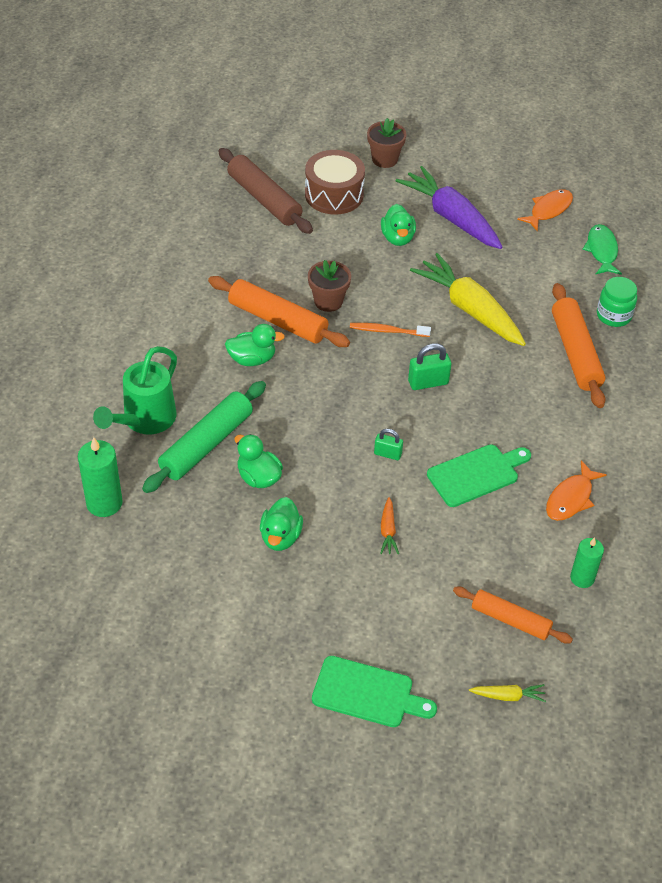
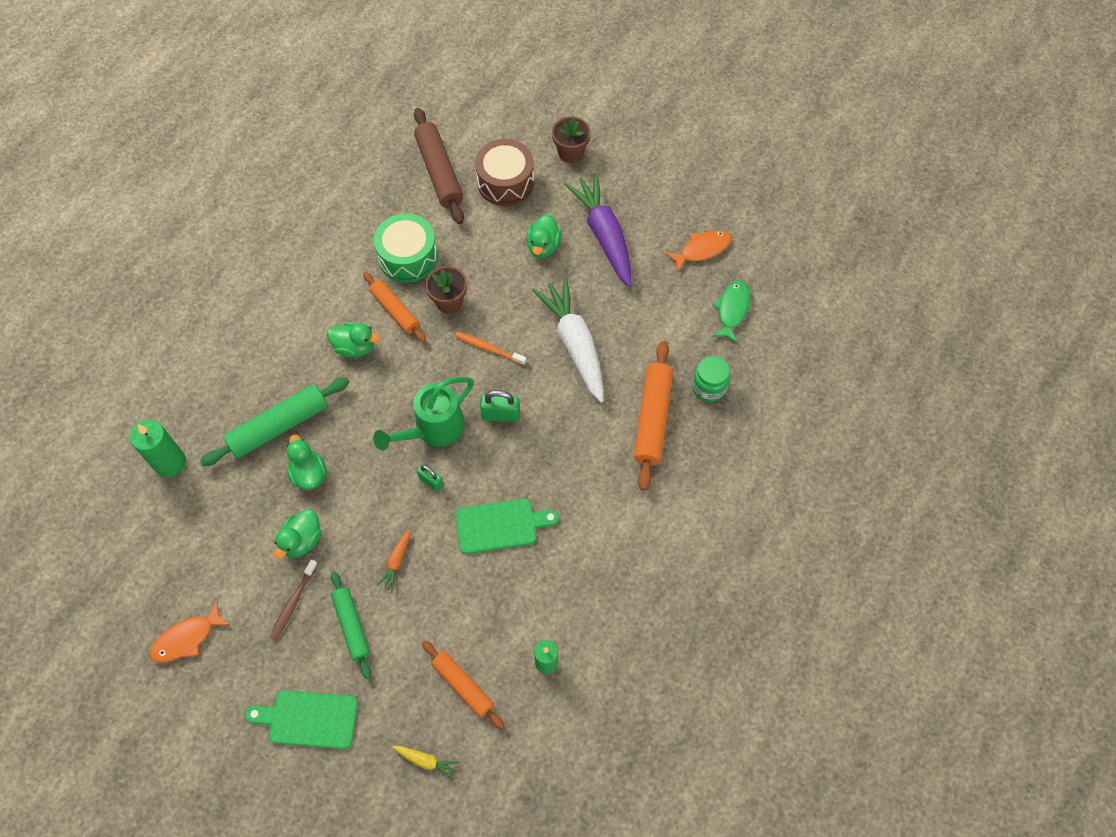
camera: 20 degrees right, 15 degrees up
green watering can [93,346,177,434] -> green watering can moved to [373,377,474,450]
orange rolling pin [208,276,350,347] -> orange rolling pin [363,272,426,342], size x0.65
green cutting board [312,656,437,727] -> green cutting board turned 150 degrees clockwise [245,690,358,749]
yellow carrot [410,253,526,346] -> white carrot [532,277,604,403]
orange fish [546,460,607,521] -> orange fish moved to [150,601,231,663]
none -> brown toothbrush [270,559,318,640]
none -> green rolling pin [331,571,371,679]
none -> green drum [374,213,438,283]

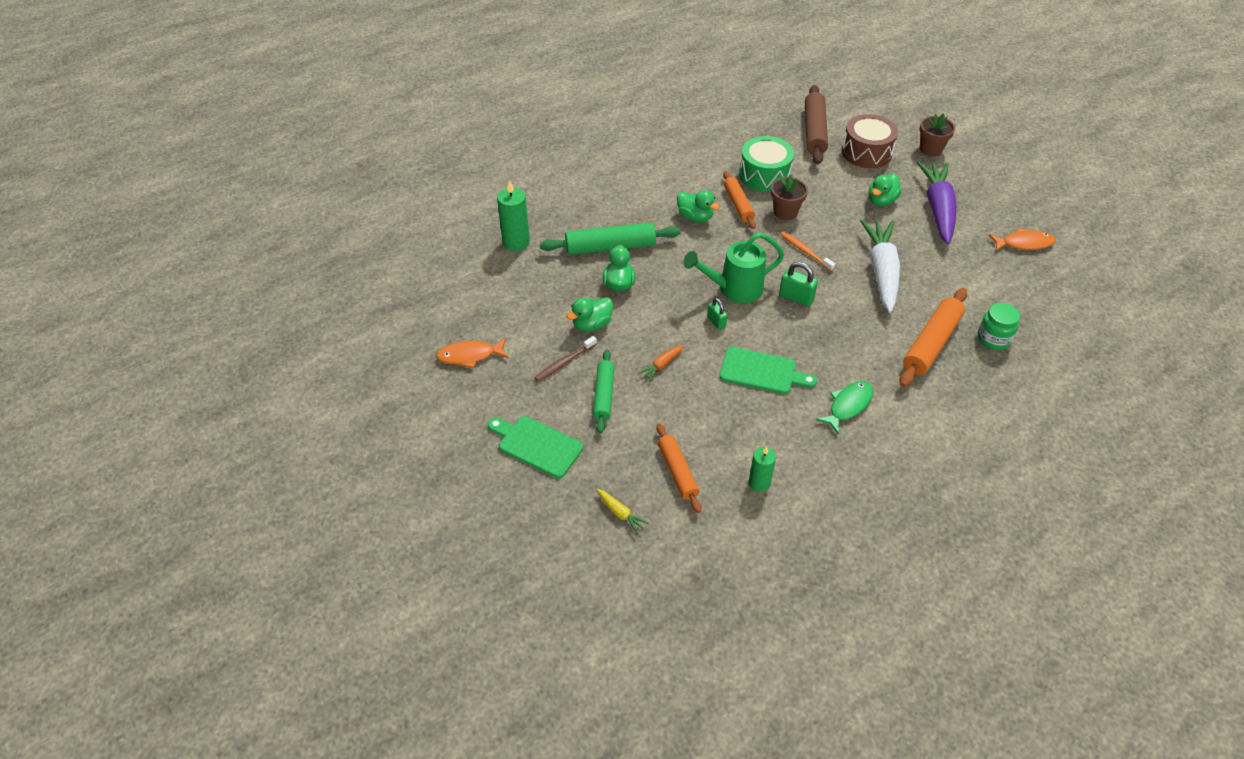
camera: 25 degrees right, 15 degrees down
green fish [712,280,750,343] -> green fish moved to [816,381,874,435]

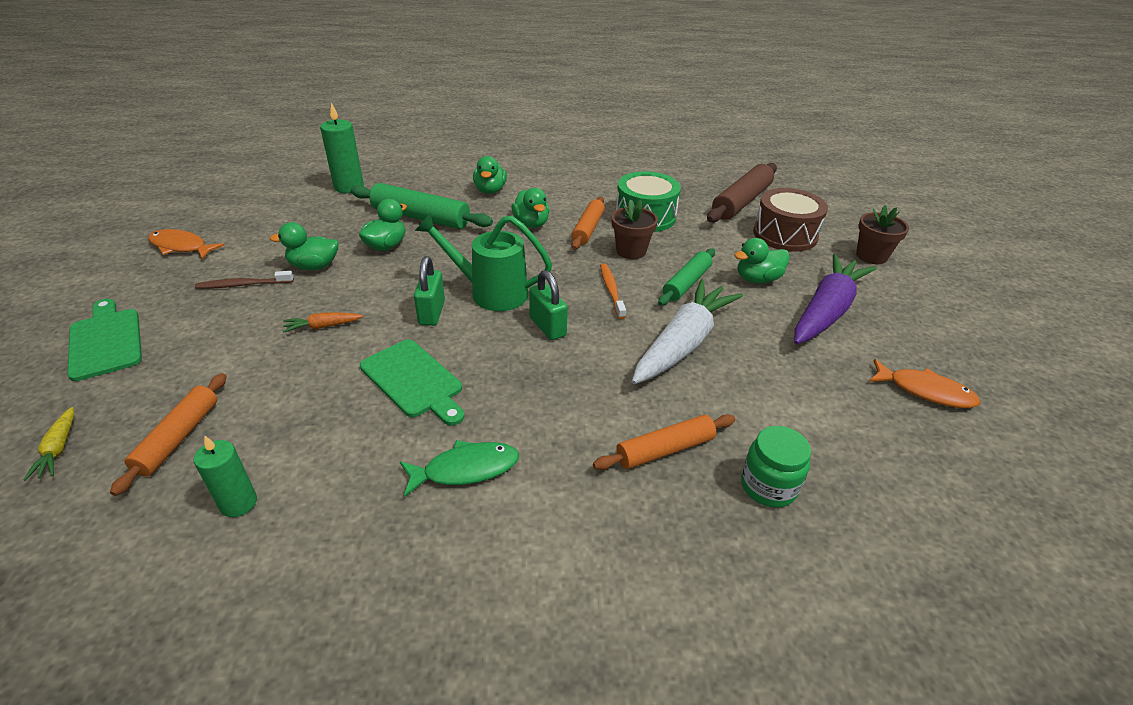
camera: 30 degrees right, 10 degrees down
green rolling pin [593,350,614,433] -> green rolling pin moved to [658,248,715,306]
green padlock [707,298,728,330] -> green padlock [414,256,445,326], size x1.52
orange rolling pin [899,288,967,387] -> orange rolling pin [593,414,735,470], size x0.65
none -> green duck [473,156,507,194]

